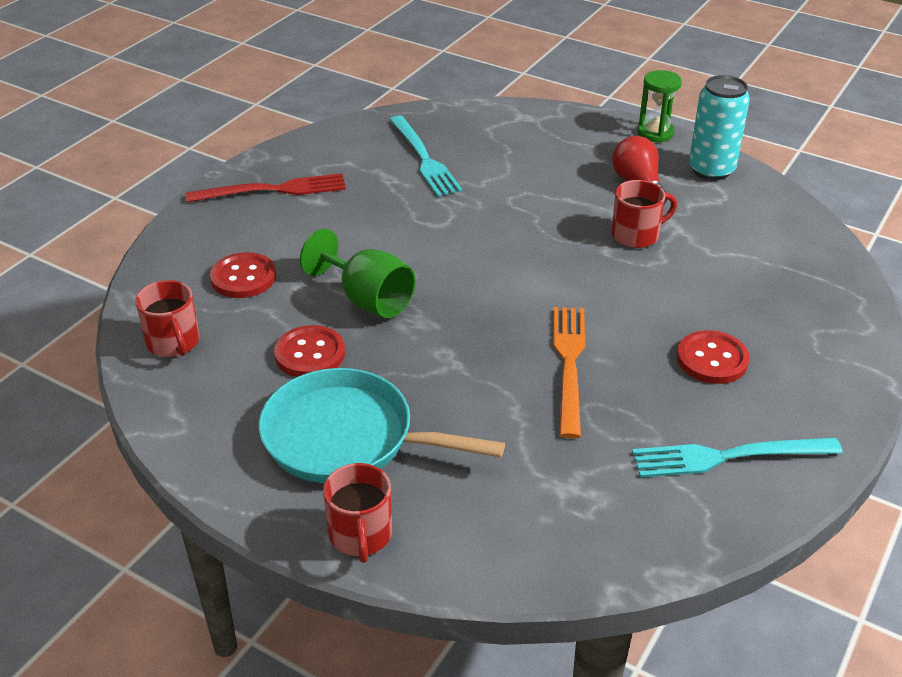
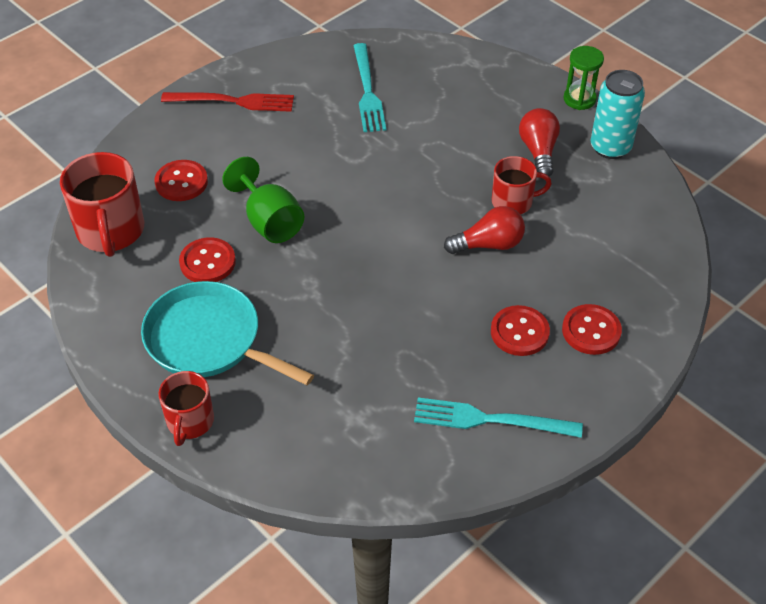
camera: 15 degrees right, 10 degrees up
red mug [135,280,200,357] -> red mug [60,152,144,257], size x1.64
orange fork [553,307,585,438] -> none
none -> red light bulb [444,206,525,254]
none -> red button [562,304,622,355]

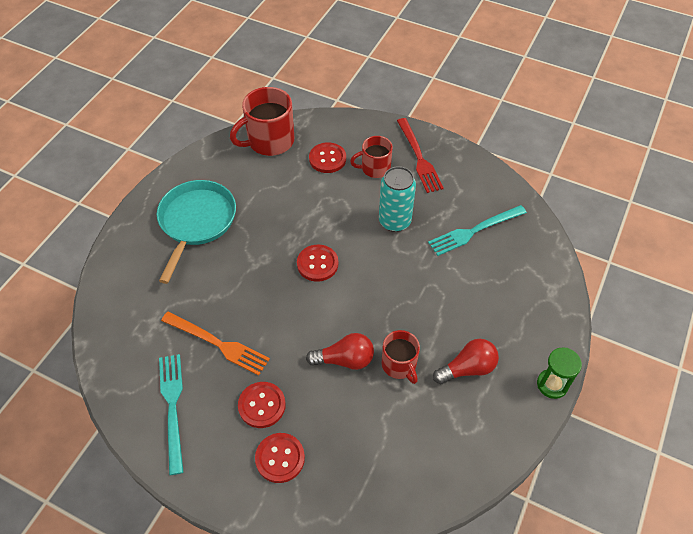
camera: 70 degrees right, 5 degrees up
red mug [158,371,214,446] -> red mug moved to [350,136,393,178]
red button [179,237,236,282] -> red button moved to [297,244,339,282]
green goblet [222,157,304,243] -> none
red light bulb [444,206,525,254] -> red light bulb turned 60 degrees counterclockwise [306,333,374,370]
turquoise can [590,70,645,159] -> turquoise can moved to [379,166,416,232]
none -> orange fork [161,311,270,376]

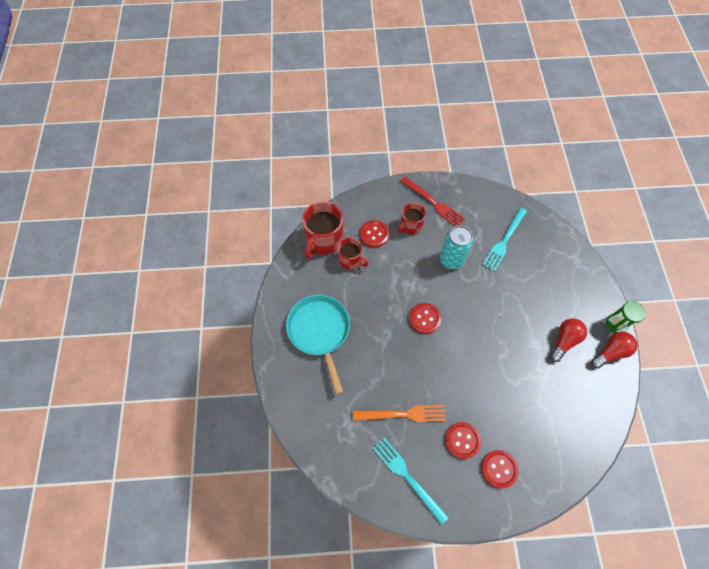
camera: 30 degrees left, 10 degrees up
red light bulb [306,333,374,370] -> red light bulb moved to [591,332,638,369]
red mug [382,330,420,384] -> red mug moved to [338,237,369,270]

